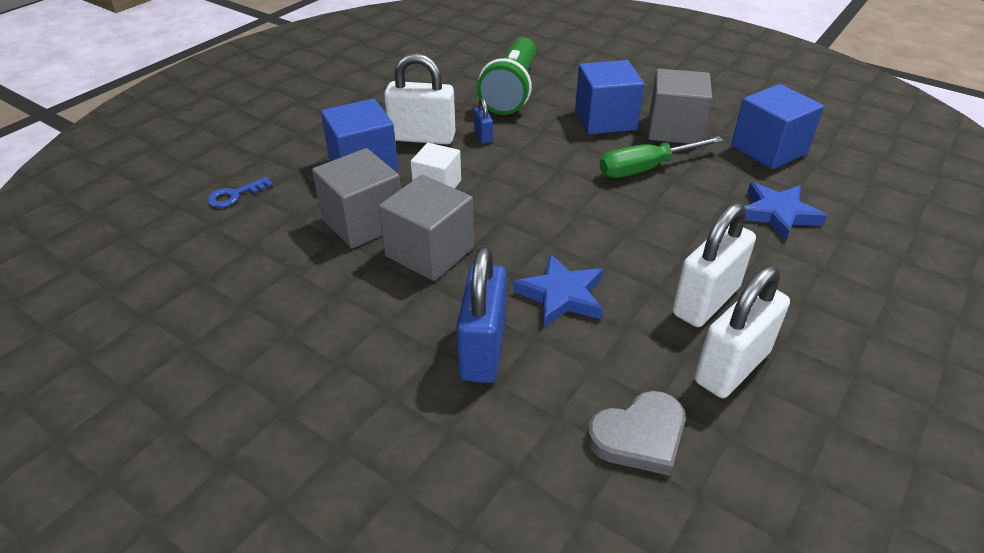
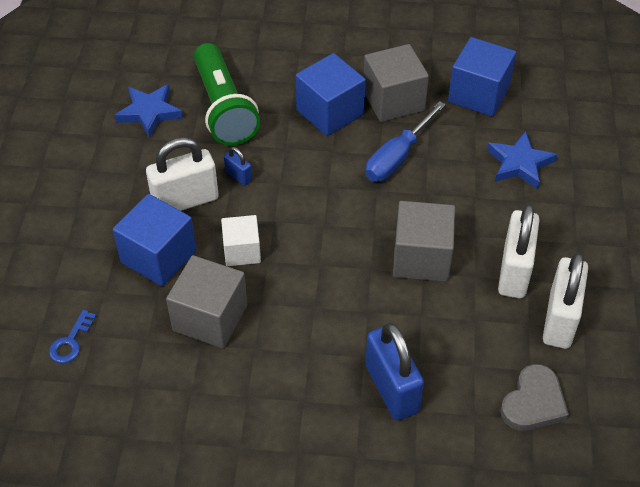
camera: 30 degrees left, 10 degrees up
grey cube [379,175,474,281] -> grey cube moved to [393,201,455,282]
blue star [513,254,603,327] -> blue star moved to [114,84,183,138]
green screwdriver [599,136,724,178] -> blue screwdriver [366,101,446,182]

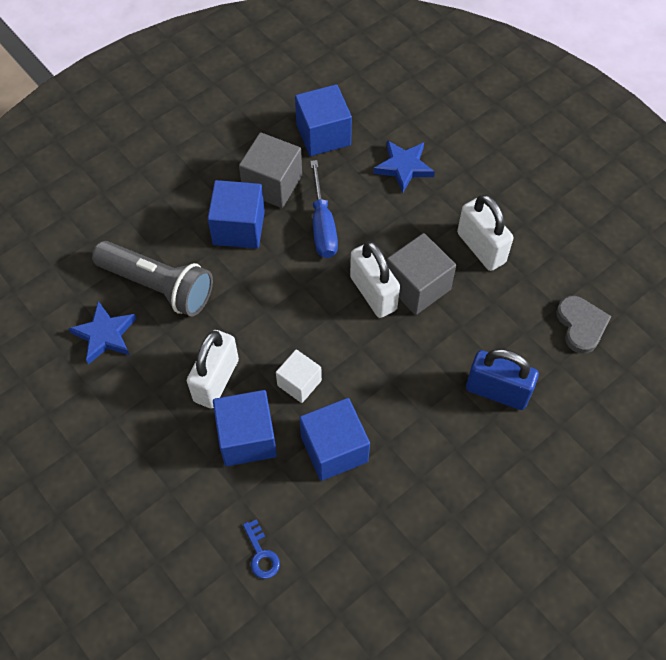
camera: 45 degrees left, 10 degrees up
grey cube [166,255,247,348] -> blue cube [299,398,370,481]
green flashlight [194,43,260,145] -> grey flashlight [92,241,213,316]
blue padlock [224,147,252,186] -> none
white padlock [543,252,588,349] -> white padlock moved to [350,241,400,318]

